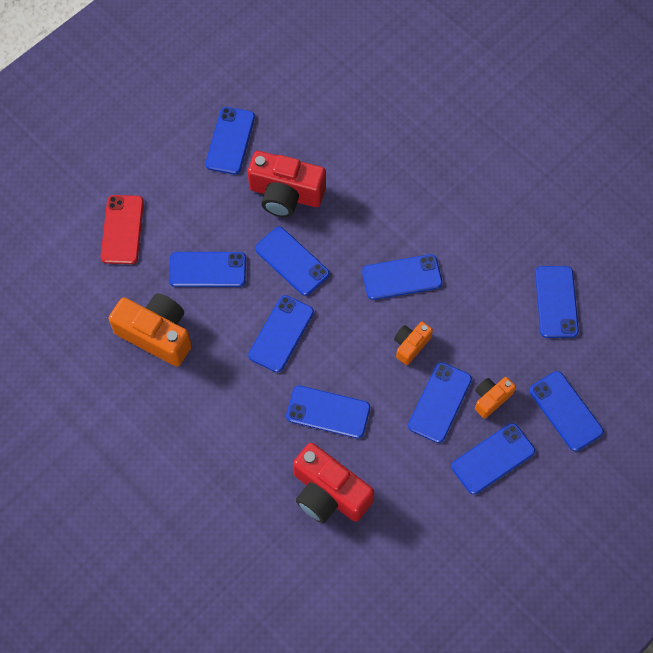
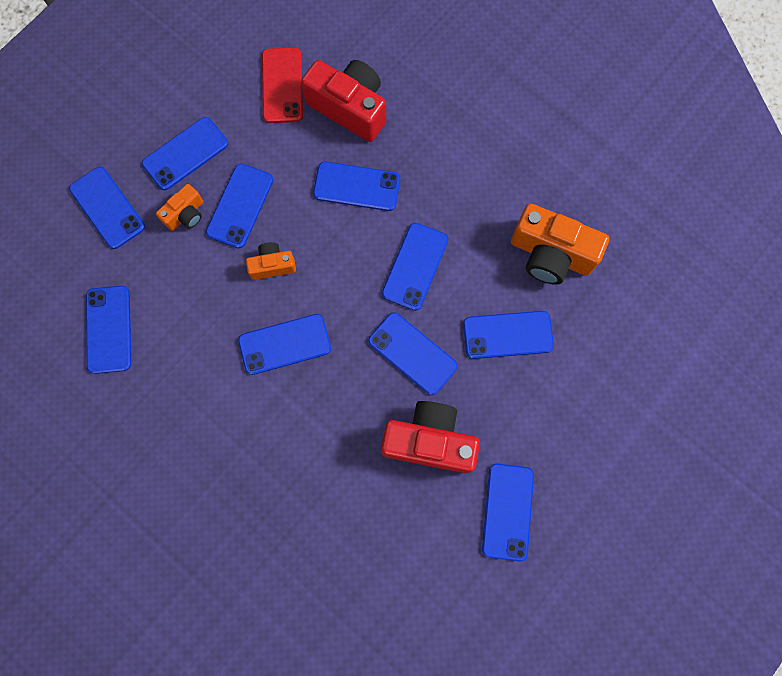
camera: 175 degrees right, 10 degrees up
red phone [100,195,144,264] -> red phone moved to [262,47,303,123]
orange camera [394,322,433,365] -> orange camera turned 135 degrees counterclockwise [246,242,296,280]

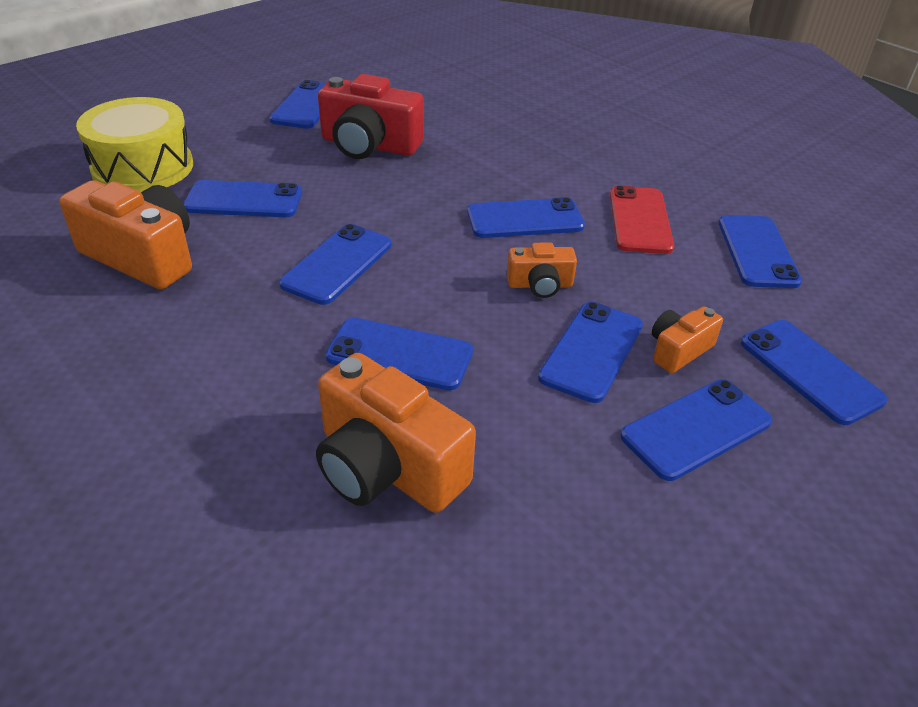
camera: 175 degrees left, 35 degrees down
red phone [262,47,303,123] -> red phone moved to [610,185,674,254]
red camera [301,60,386,142] -> orange camera [316,353,476,513]
blue phone [368,312,458,395] -> none
none -> yellow drum [76,97,193,192]

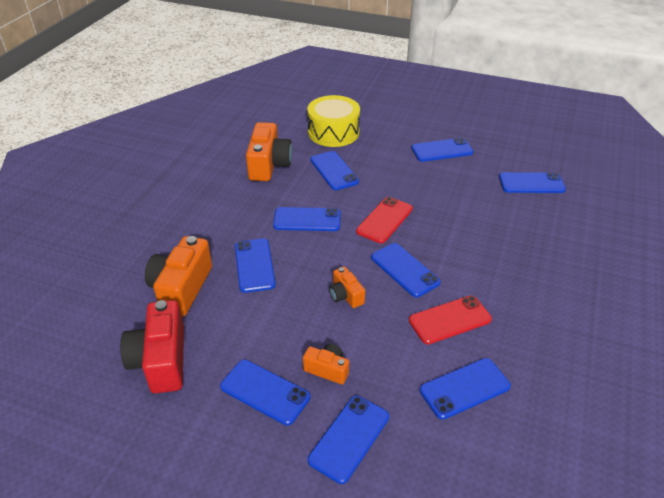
camera: 65 degrees right, 0 degrees up
red camera [318,74,423,159] -> red camera moved to [120,300,184,393]
blue phone [538,302,643,403] -> blue phone moved to [499,172,566,193]
none -> red phone [356,197,413,243]

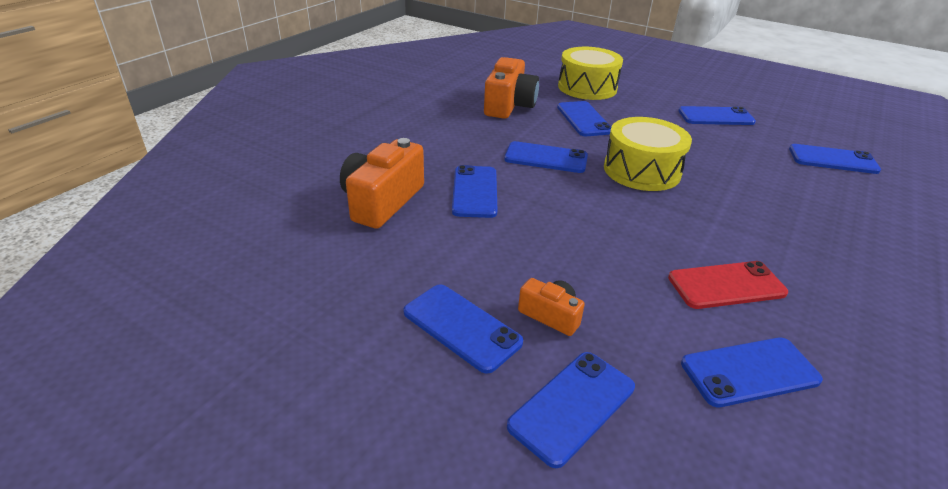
camera: 10 degrees right, 5 degrees down
red camera [120,300,184,393] -> none
orange camera [329,266,365,308] -> none
red phone [356,197,413,243] -> yellow drum [604,117,692,191]
blue phone [371,243,441,297] -> none

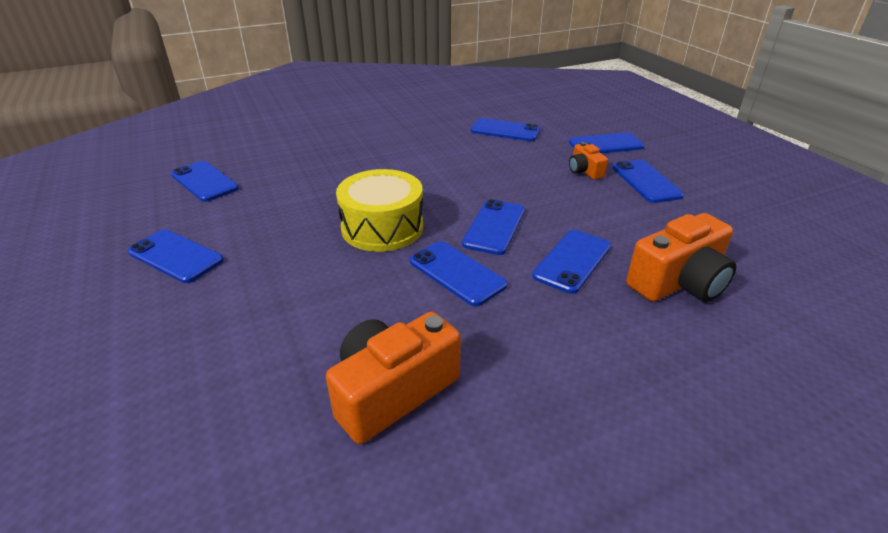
camera: 145 degrees left, 0 degrees up
blue phone [557,101,611,136] -> blue phone moved to [462,199,525,255]
yellow drum [558,47,623,100] -> none
red phone [668,261,788,309] -> none

